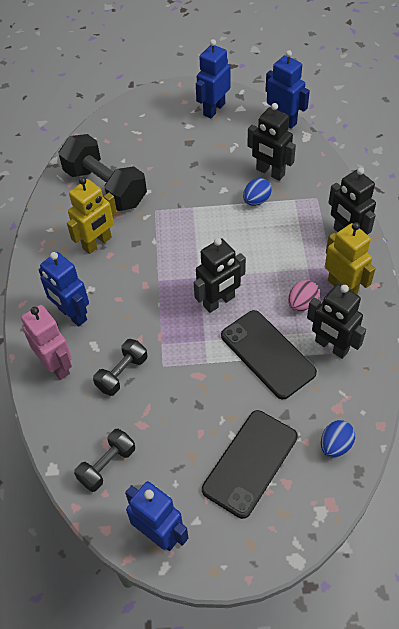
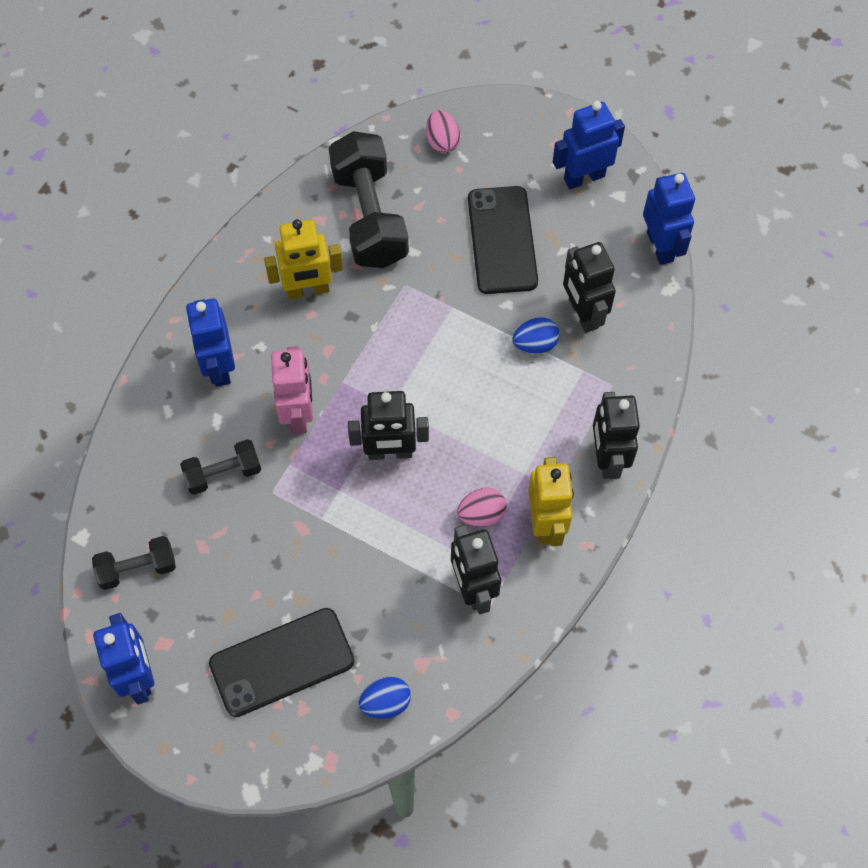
camera: 30 degrees right, 10 degrees up
pink robot [21,305,72,380] -> pink robot moved to [271,346,313,434]
black phone [221,310,317,399] -> black phone moved to [468,186,538,294]
none -> pink egg [426,110,460,153]

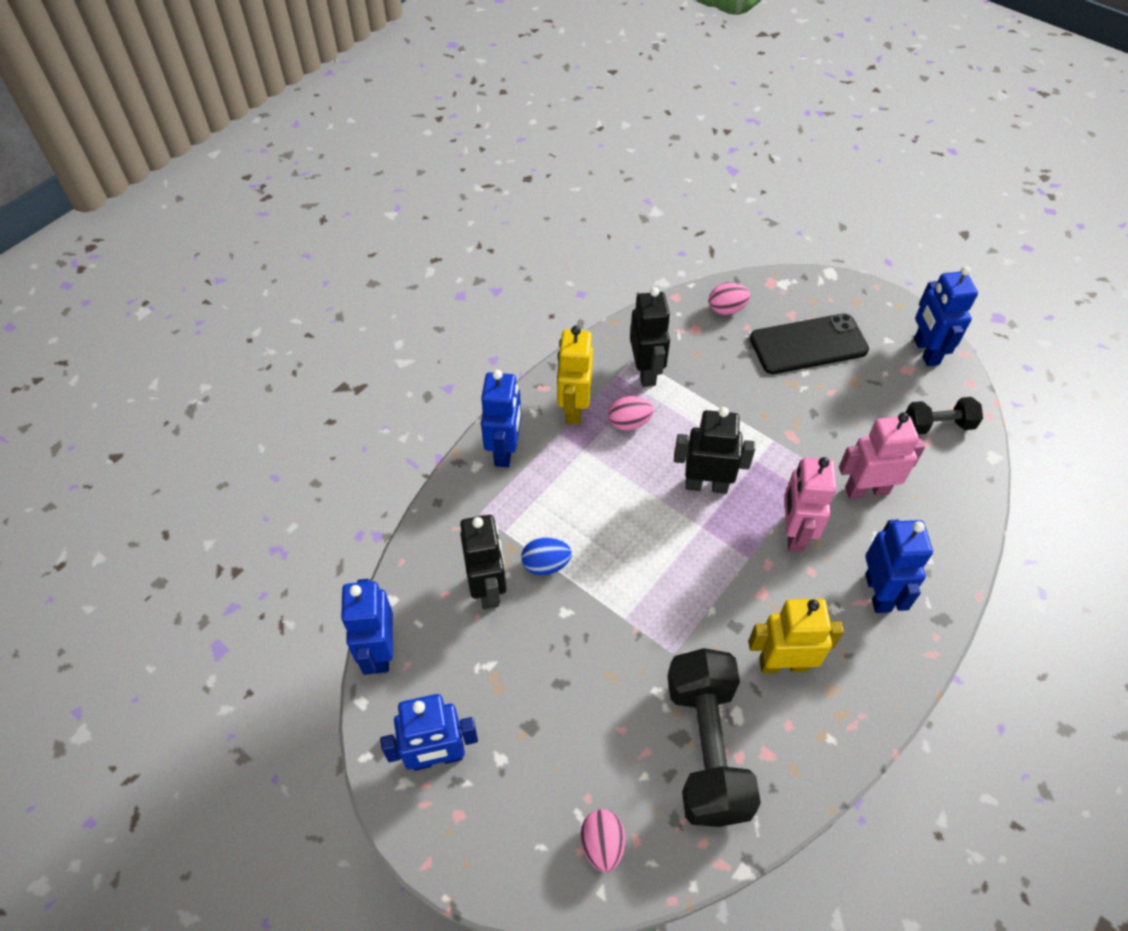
camera: 170 degrees left, 10 degrees down
black dumbbell [180,439,261,495] -> pink robot [839,412,925,499]
blue egg [358,676,411,719] -> pink egg [709,283,751,315]
black phone [468,186,538,294] -> none
black robot [593,392,640,479] -> blue robot [481,370,521,467]

